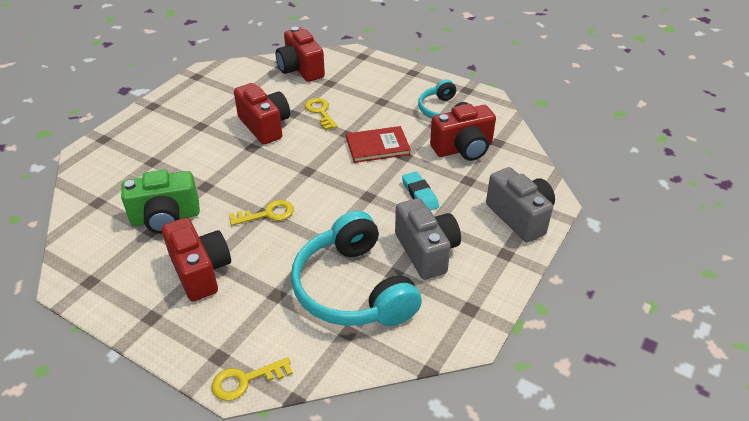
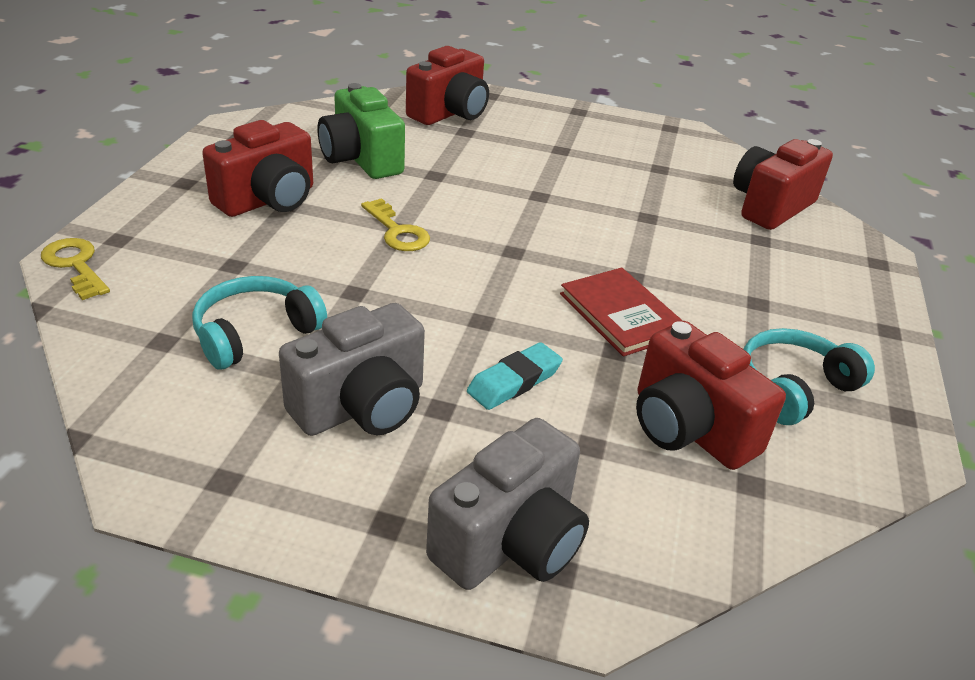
camera: 70 degrees right, 5 degrees down
red camera [234,83,290,145] -> red camera moved to [406,46,489,125]
turquoise headphones [291,211,422,326] -> turquoise headphones [192,276,327,369], size x0.58
yellow key [305,98,338,130] -> none

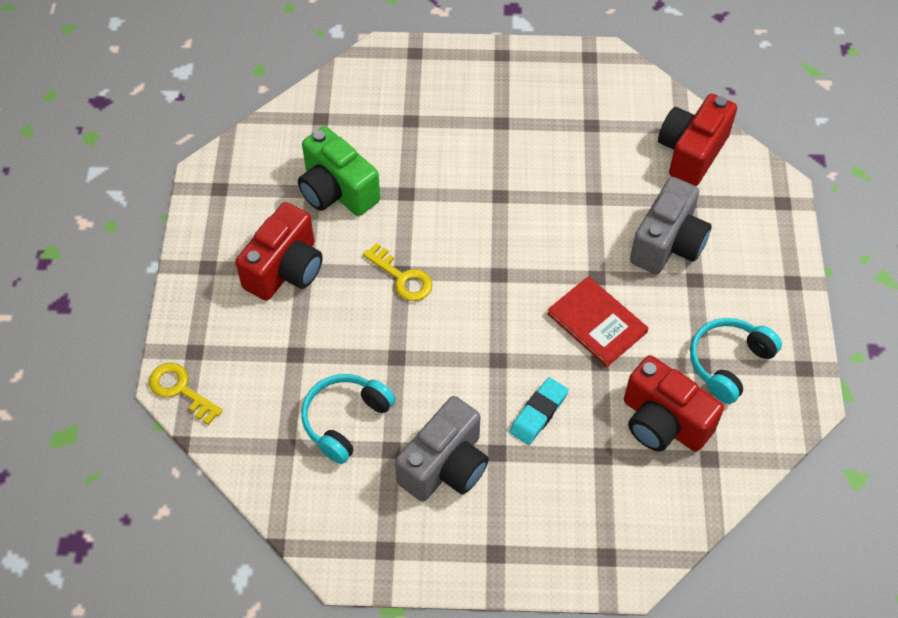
camera: 10 degrees left, 20 degrees up
red camera [406,46,489,125] -> none
grey camera [426,418,589,590] -> grey camera moved to [630,177,712,274]

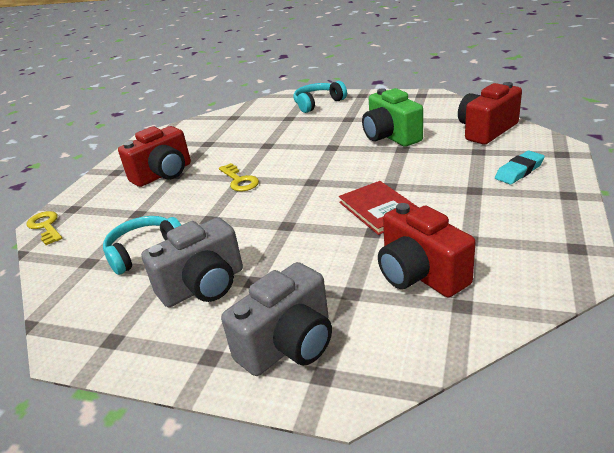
camera: 20 degrees right, 25 degrees down
green camera [298,126,380,216] -> green camera moved to [362,88,423,147]
turquoise eraser [509,377,568,445] -> turquoise eraser moved to [495,151,545,184]
grey camera [630,177,712,274] -> grey camera moved to [221,262,332,376]
turquoise headphones [690,318,782,404] -> turquoise headphones moved to [293,81,347,113]

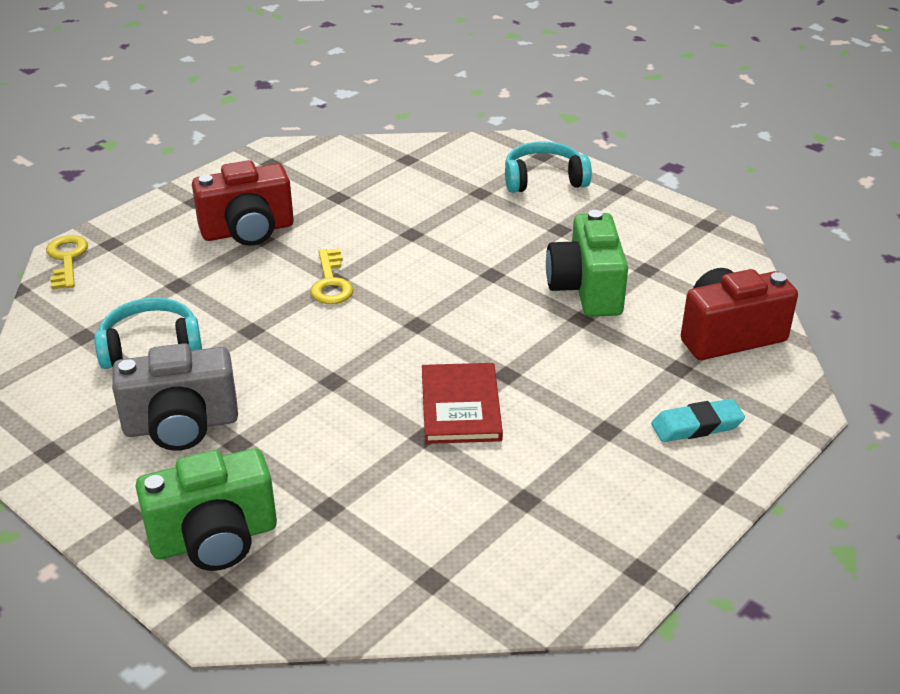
camera: 20 degrees right, 5 degrees up
grey camera [221,262,332,376] -> green camera [135,448,277,571]
red camera [378,203,476,297] -> none

